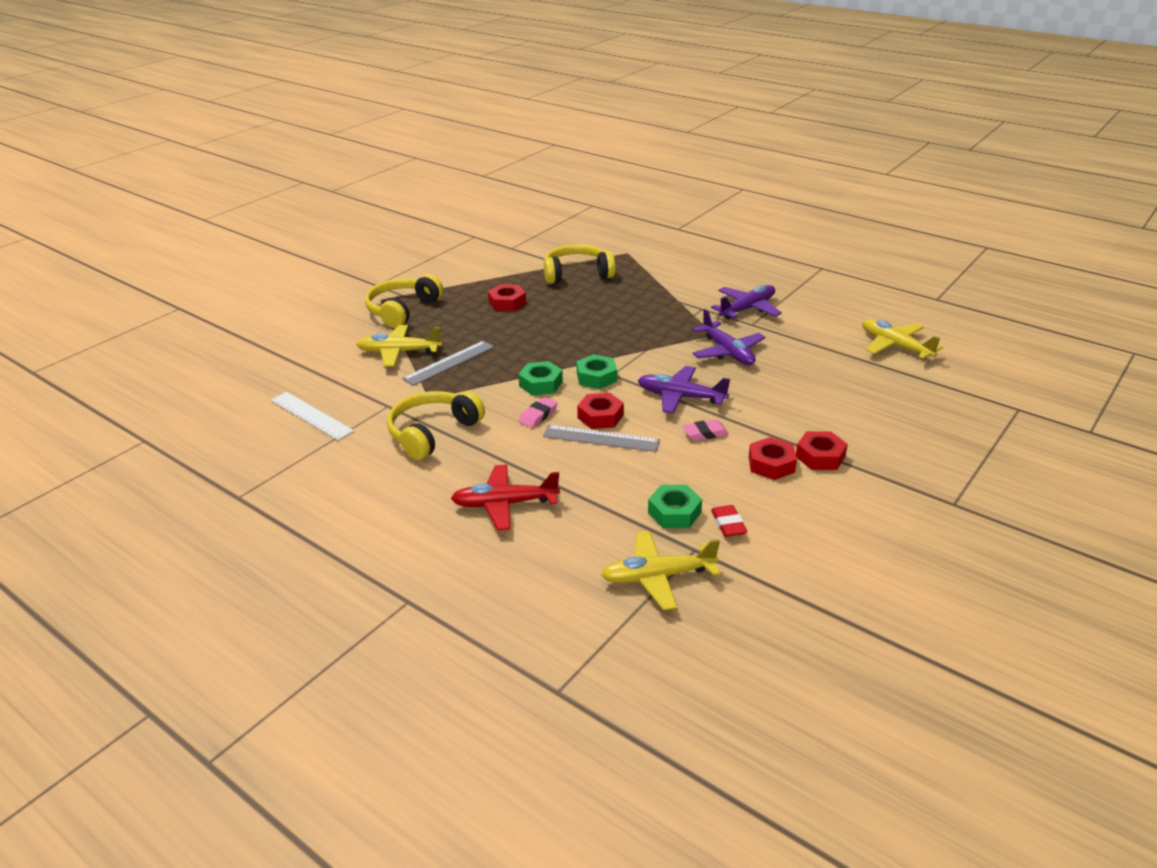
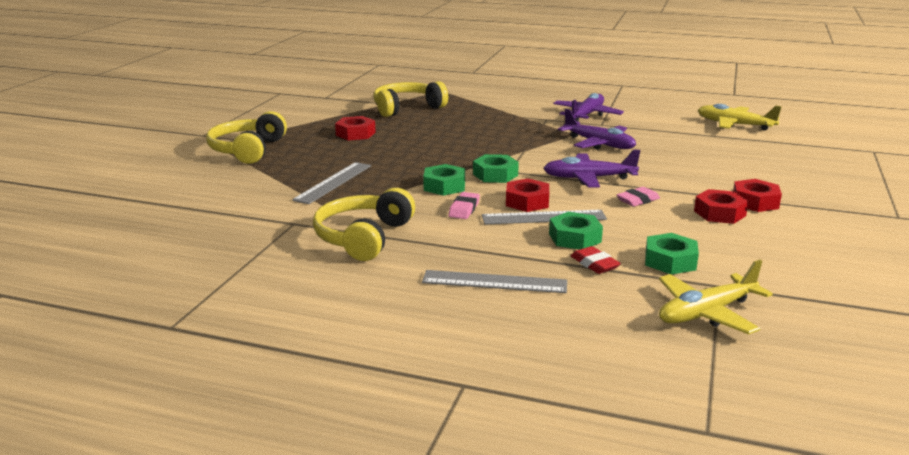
camera: 20 degrees left, 10 degrees down
white ruler [271,392,354,440] -> none
yellow plane [356,325,442,367] -> none
red plane [451,464,560,530] -> grey ruler [422,270,567,293]
red eraser [711,505,747,537] -> red eraser moved to [571,246,621,274]
none -> green nut [549,212,603,250]

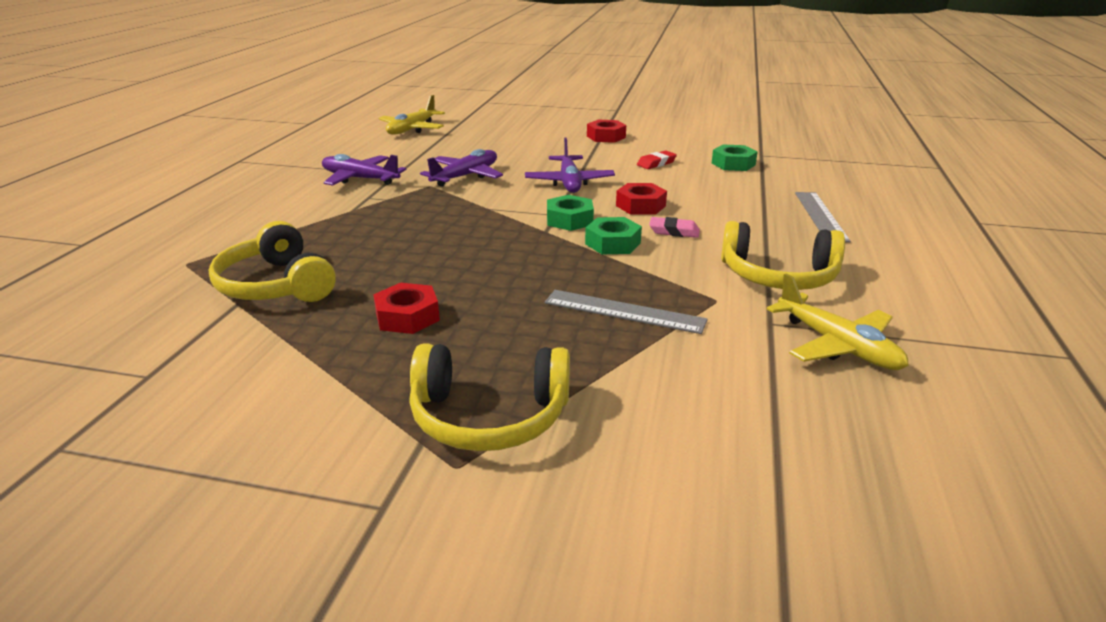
camera: 95 degrees left, 5 degrees up
grey ruler [482,210,607,224] -> none
green nut [549,212,603,250] -> none
red eraser [571,246,621,274] -> red eraser moved to [637,151,677,169]
pink eraser [617,187,660,207] -> none
yellow plane [659,260,773,334] -> yellow plane moved to [767,274,909,370]
red nut [694,189,749,224] -> none

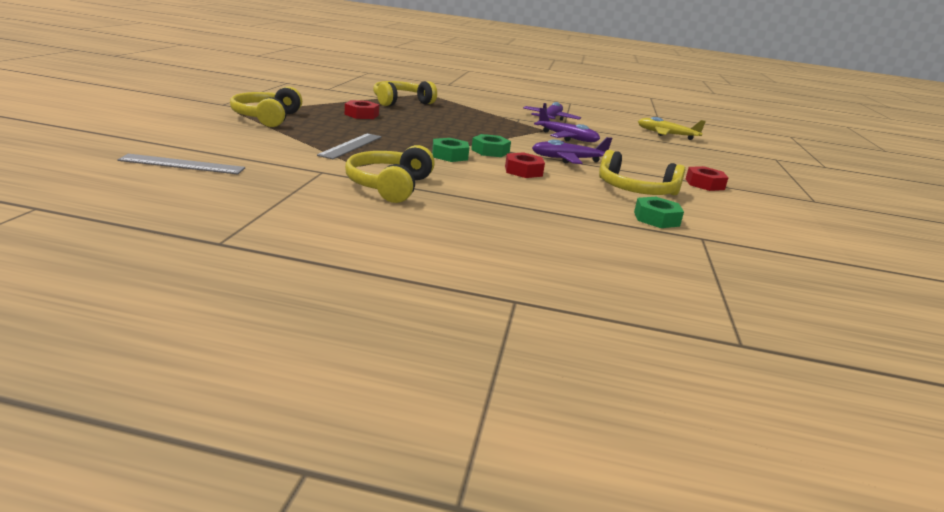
camera: 85 degrees right, 5 degrees down
red eraser [637,151,677,169] -> yellow headphones [599,150,686,196]
pink eraser [649,217,700,238] -> none
yellow plane [767,274,909,370] -> none
grey ruler [795,192,851,243] -> grey ruler moved to [117,154,245,174]

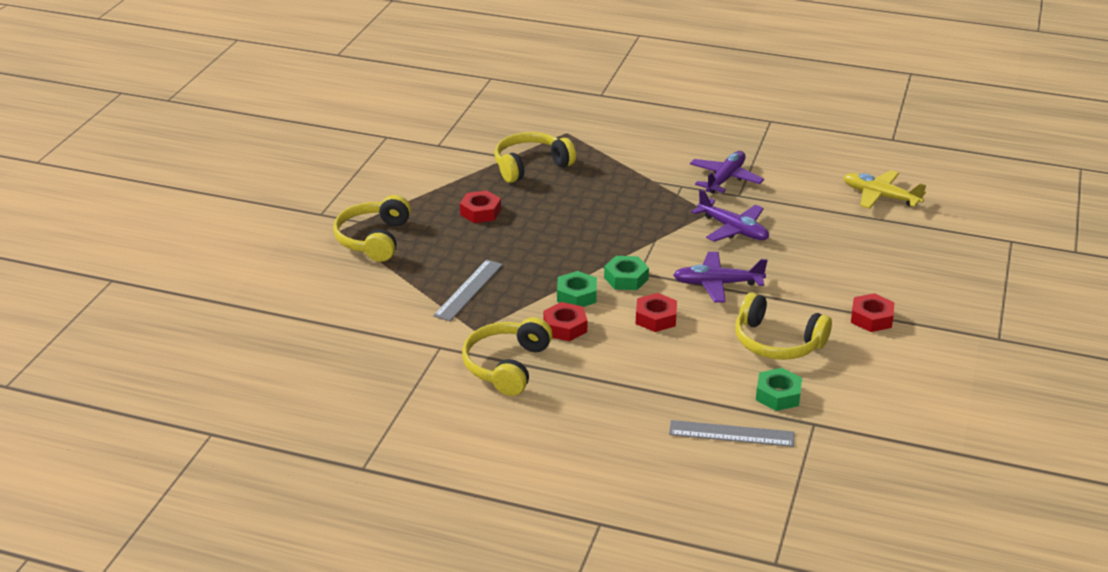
camera: 10 degrees right, 10 degrees up
grey ruler [117,154,245,174] -> grey ruler moved to [669,420,794,447]
none -> red nut [543,302,587,341]

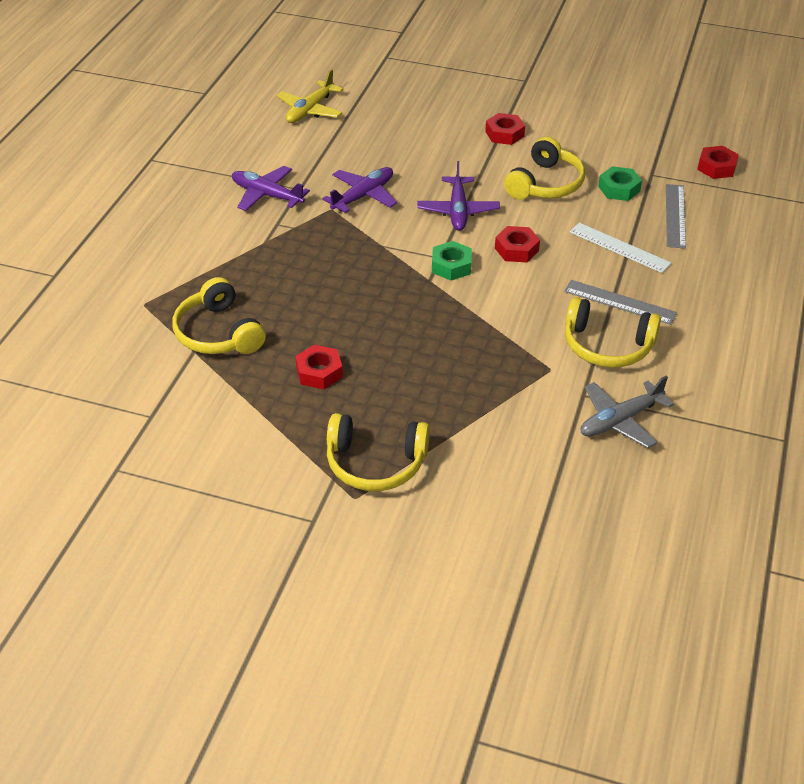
camera: 90 degrees left, 10 degrees up
grey ruler [433,259,503,321] -> grey ruler moved to [564,280,677,325]
red nut [543,302,587,341] -> red nut moved to [697,146,739,179]
green nut [557,271,597,307] -> none
none -> white ruler [570,223,671,273]
none -> grey plane [581,375,674,448]

